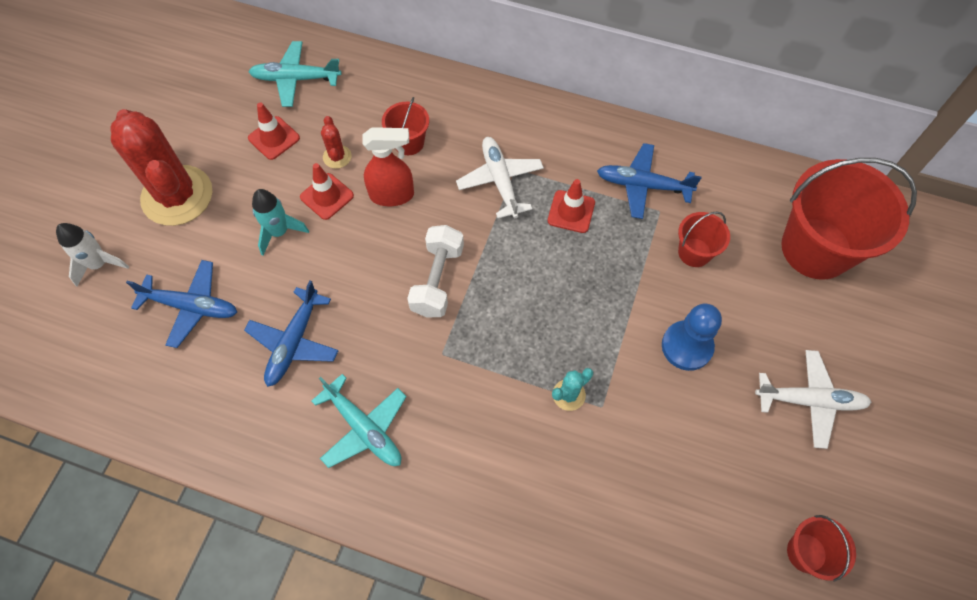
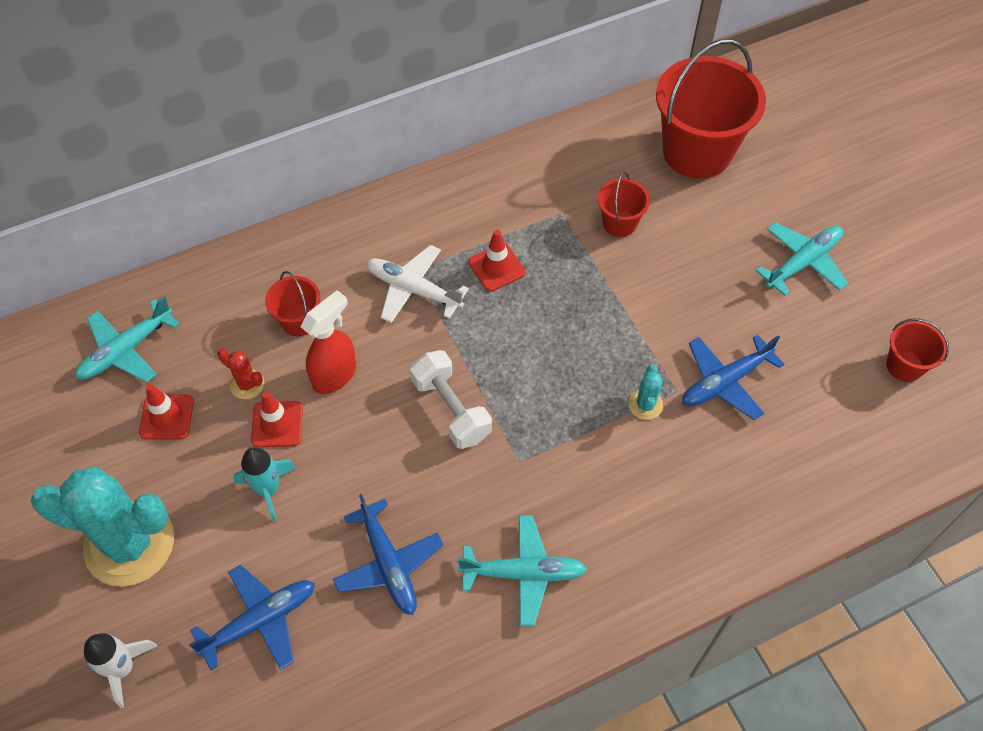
camera: 45 degrees left, 5 degrees down
red cactus [110,109,212,226] -> turquoise cactus [31,466,174,586]
blue plane [597,143,702,219] -> blue plane moved to [682,335,784,420]
blue pawn [662,303,722,371] -> none
white plane [755,350,872,449] -> turquoise plane [756,222,848,296]

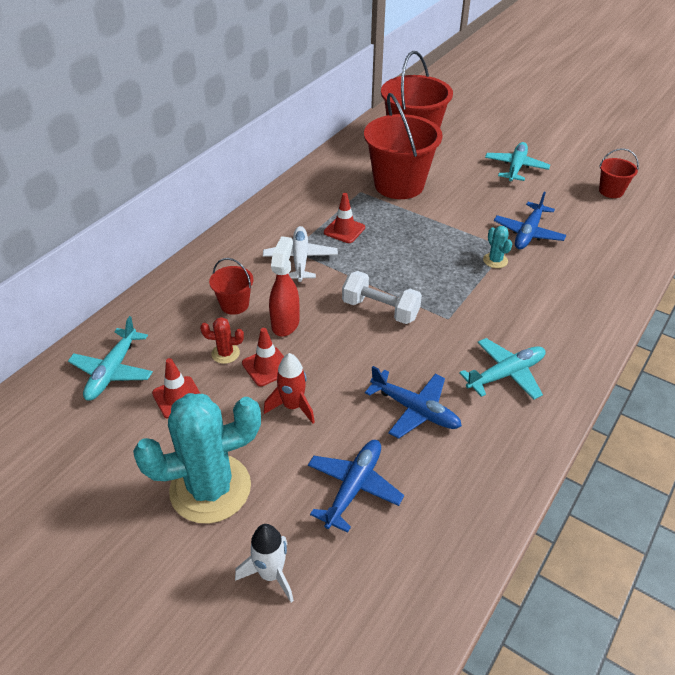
camera: 30 degrees left, 15 degrees down
turquoise rocket [233,447,296,522] -> red rocket [264,353,315,423]
white plane [366,245,469,323] -> white plane turned 90 degrees clockwise [263,226,338,282]
red bucket [598,172,650,237] -> red bucket [364,93,443,199], size x2.11

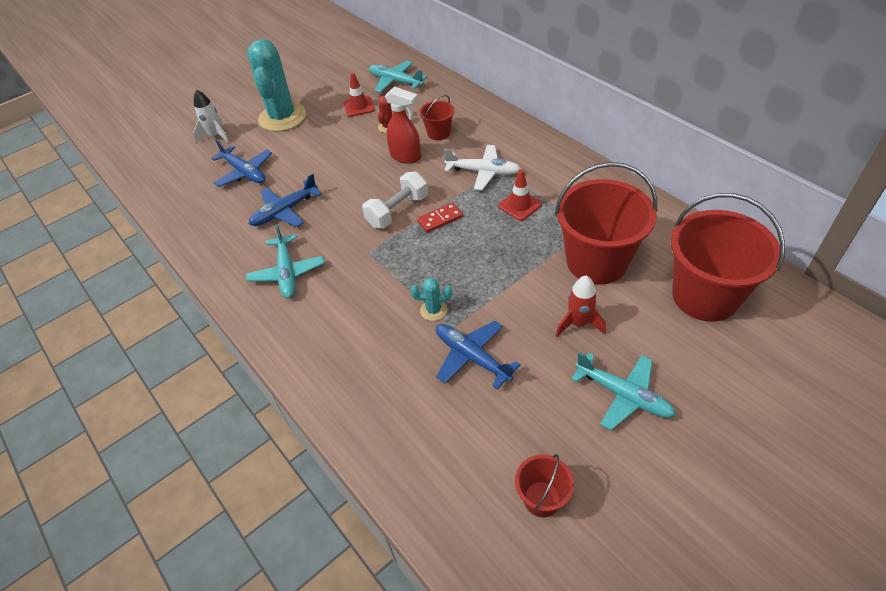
camera: 110 degrees right, 5 degrees up
red traffic cone [242,328,284,386] -> none
red rocket [264,353,315,423] -> red rocket moved to [555,276,606,337]
none -> red domino [417,203,463,233]

